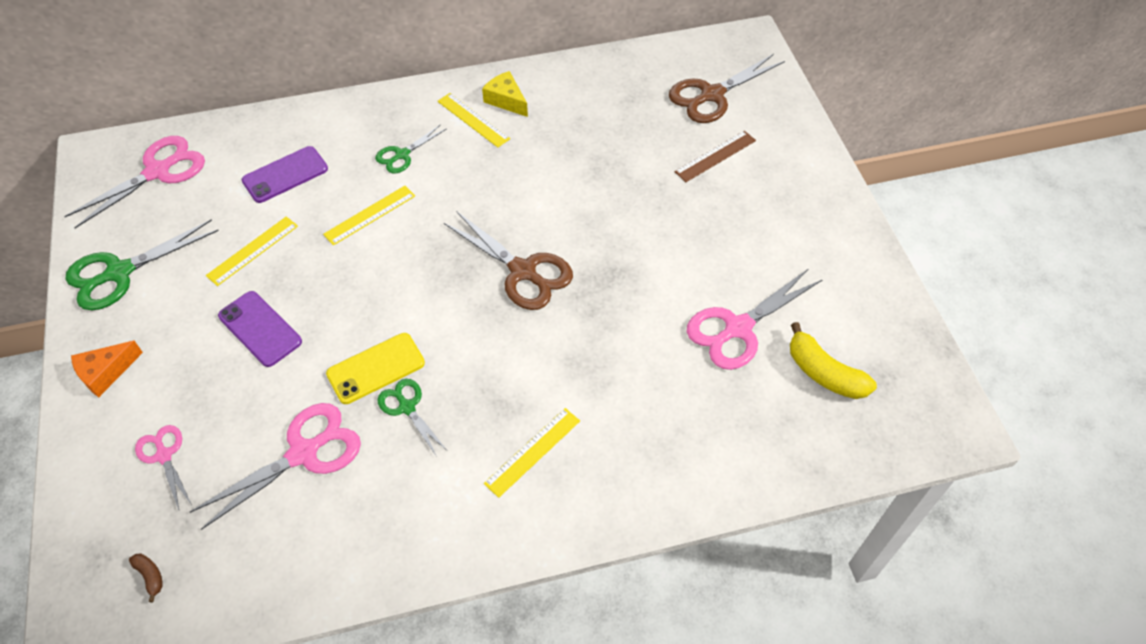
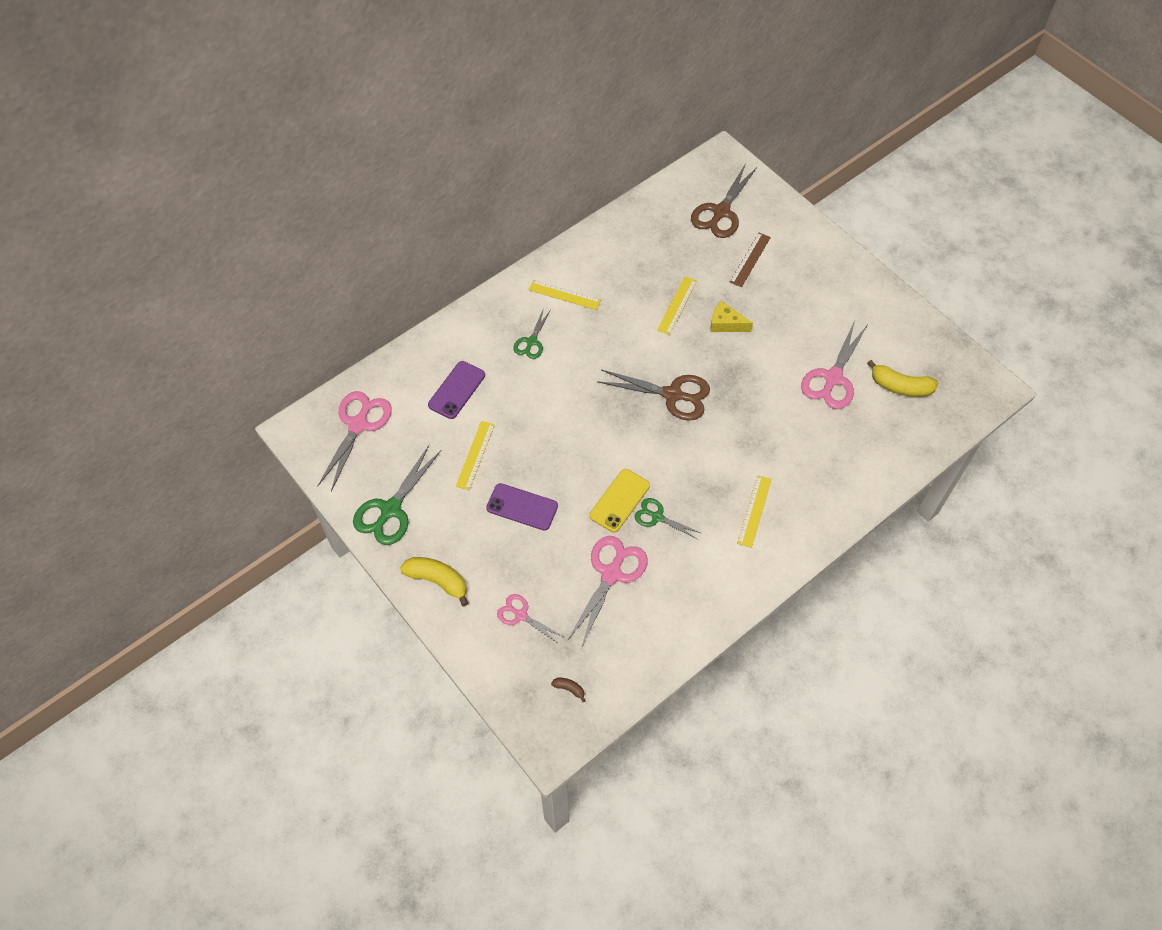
camera: 25 degrees left, 5 degrees up
orange cheese [71,341,143,397] -> yellow banana [400,557,468,606]
yellow ruler [323,186,415,246] -> yellow ruler moved to [657,277,697,335]
yellow cheese [482,71,528,117] -> yellow cheese moved to [710,301,753,332]

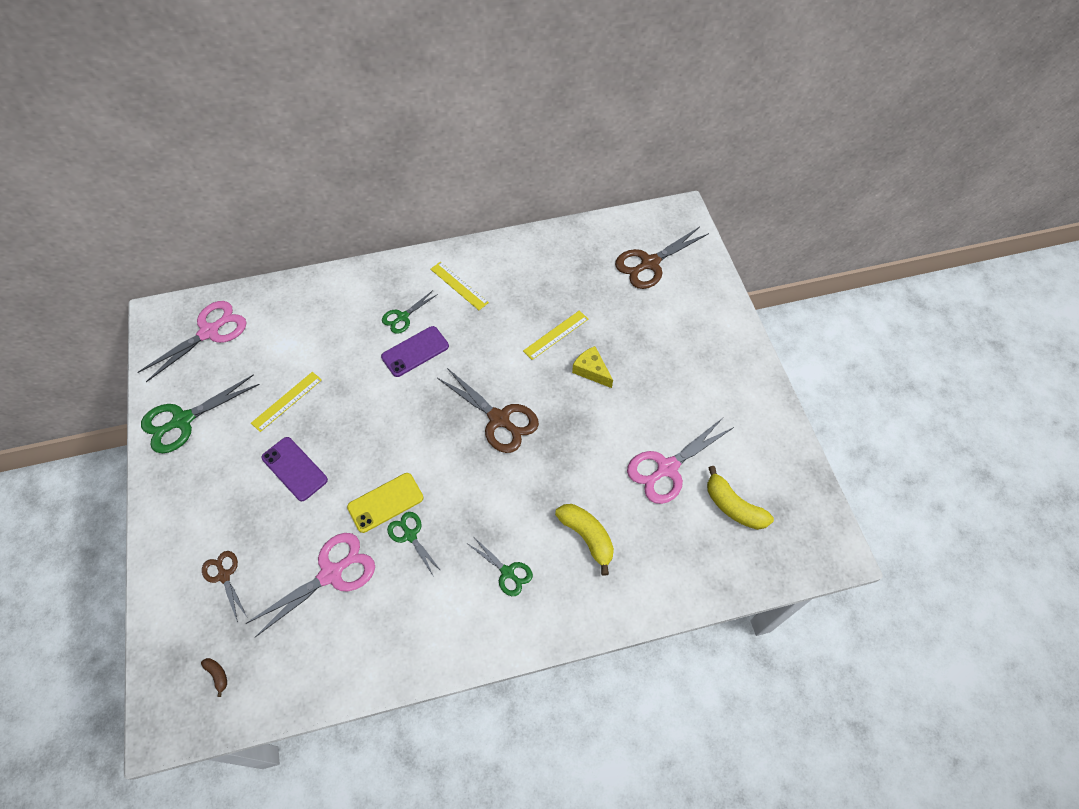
camera: 25 degrees right, 0 degrees up
yellow banana [400,557,468,606] -> yellow banana moved to [555,504,614,575]
purple phone [428,361,485,419] -> purple phone moved to [381,326,449,377]
pink scissors [497,594,564,644] -> brown scissors [202,551,247,623]
brown ruler [730,233,771,287] -> none
yellow ruler [737,475,772,548] -> green scissors [468,537,533,596]

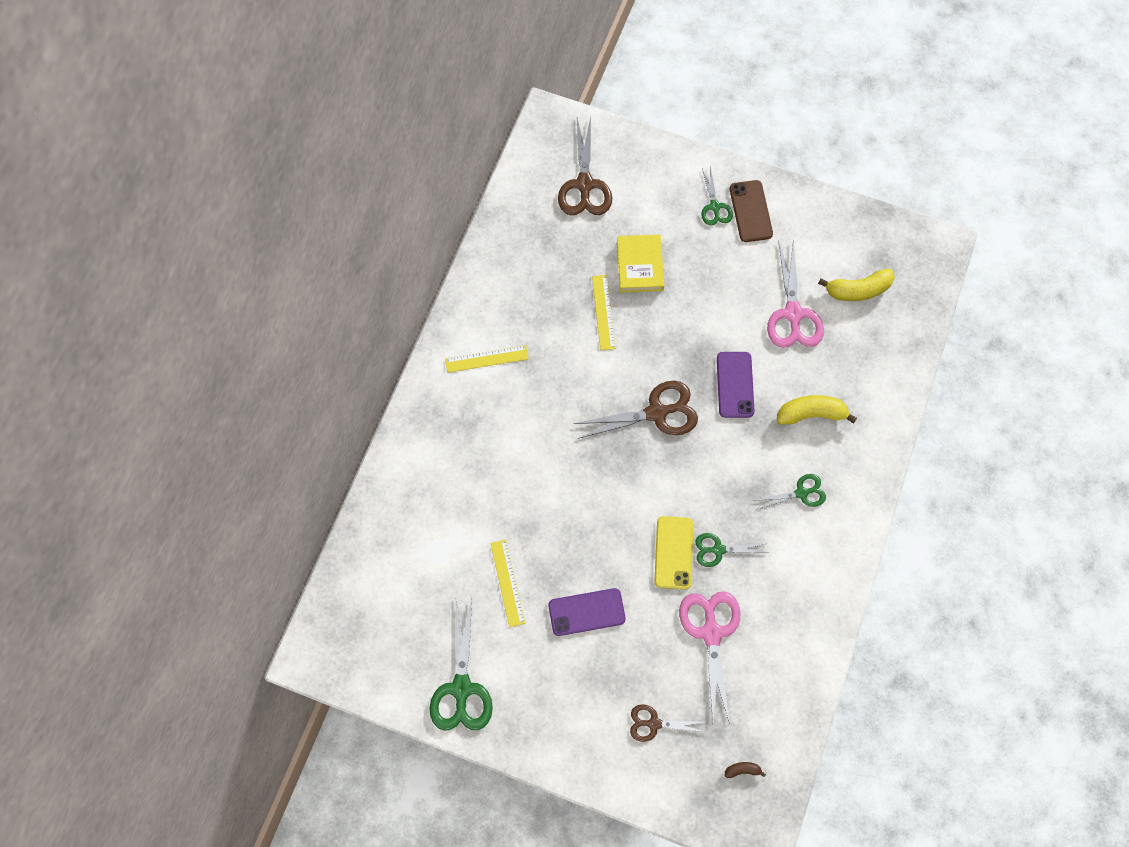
camera: 55 degrees left, 10 degrees up
pink scissors [137,301,246,382] -> none
purple phone [381,326,449,377] -> purple phone moved to [717,352,755,418]
green scissors [382,290,438,334] -> green scissors moved to [701,167,733,225]
yellow cheese [572,346,613,388] -> none
none -> yellow book [617,234,664,293]
none -> brown phone [730,180,773,242]

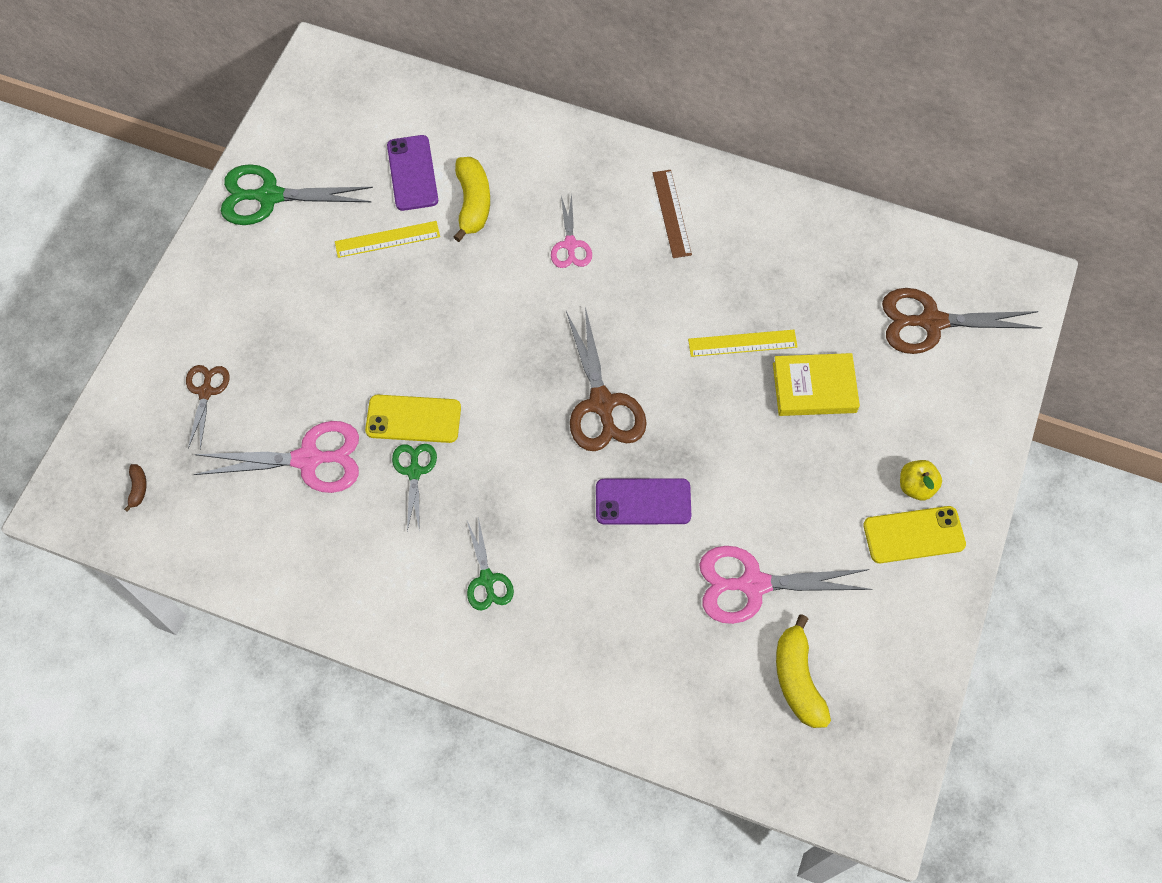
camera: 90 degrees right, 5 degrees down
yellow ruler [445,345,529,373] -> brown ruler [653,170,692,258]
purple phone [548,588,626,636] -> purple phone moved to [387,135,438,211]
green scissors [701,167,733,225] -> yellow apple [900,460,942,500]
brown phone [730,180,773,242] -> yellow phone [863,506,966,563]
yellow banana [777,395,857,425] -> yellow banana moved to [453,157,490,242]
none -> pink scissors [551,194,592,268]

